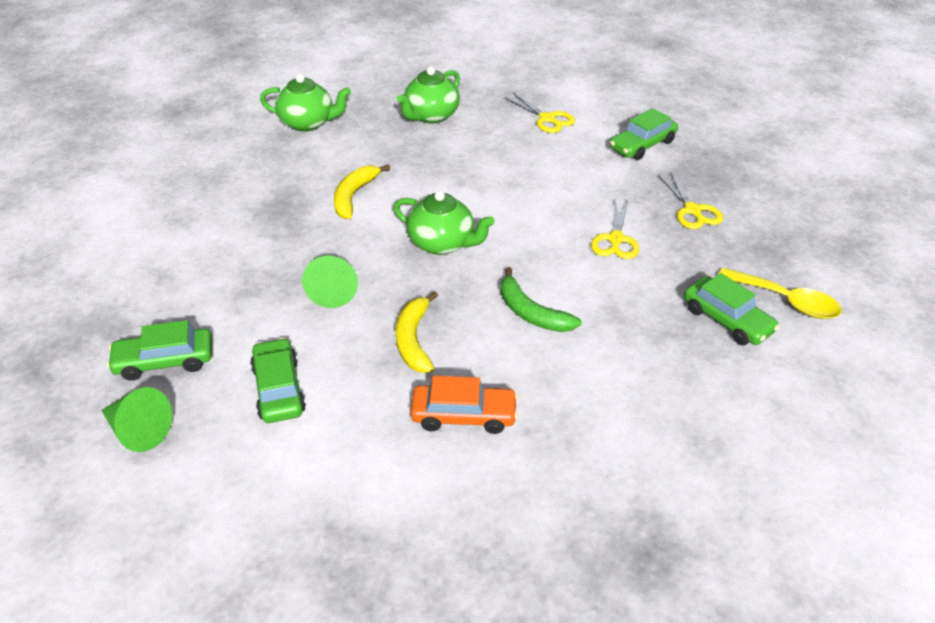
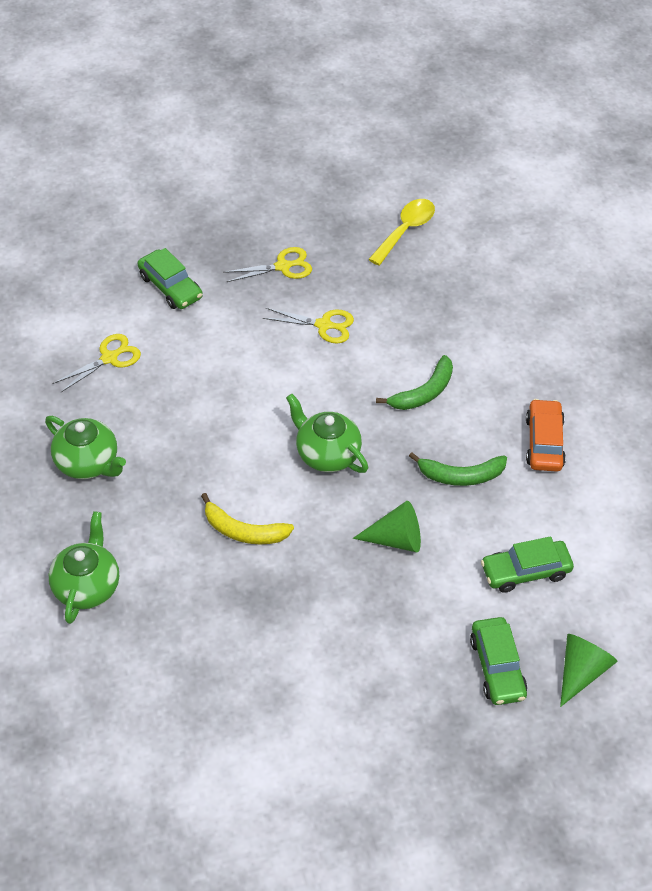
camera: 90 degrees left, 10 degrees up
green teapot [394,191,495,255] -> green teapot turned 75 degrees counterclockwise [286,394,368,473]
yellow banana [396,291,438,372] -> green banana [409,452,507,486]
green car [684,273,779,345] -> none

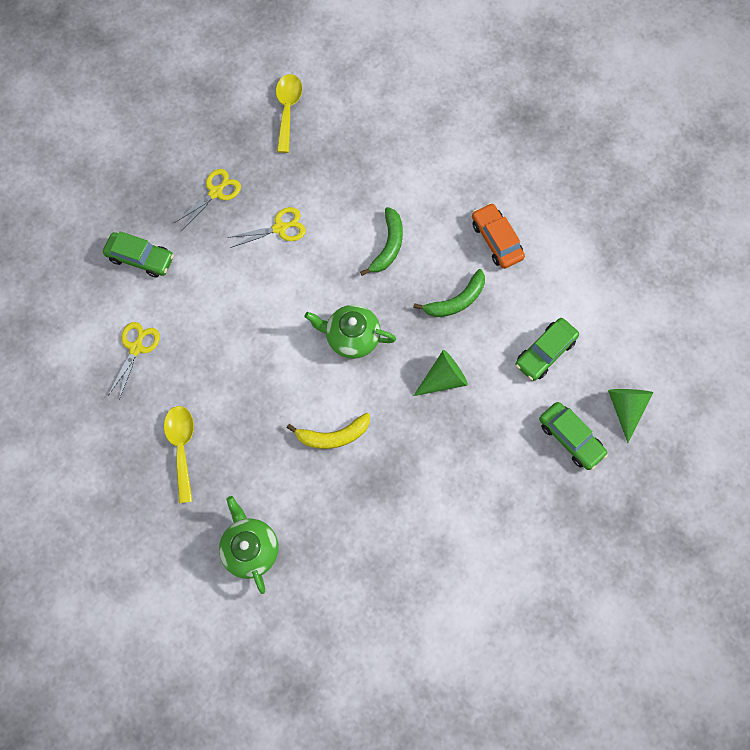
camera: 30 degrees left, 20 degrees up
green teapot [45,416,126,479] -> yellow spoon [164,406,194,503]

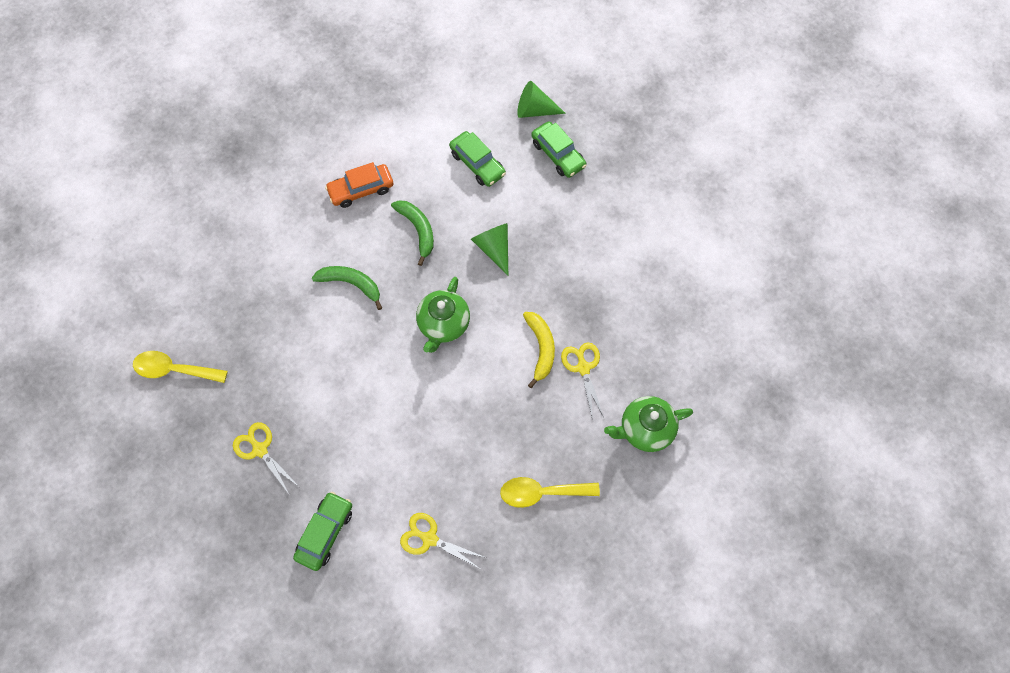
camera: 85 degrees left, 5 degrees down
yellow scissors [227,207,306,248] -> yellow scissors moved to [561,342,604,420]
green car [539,402,608,470] -> green car turned 90 degrees clockwise [531,121,587,178]

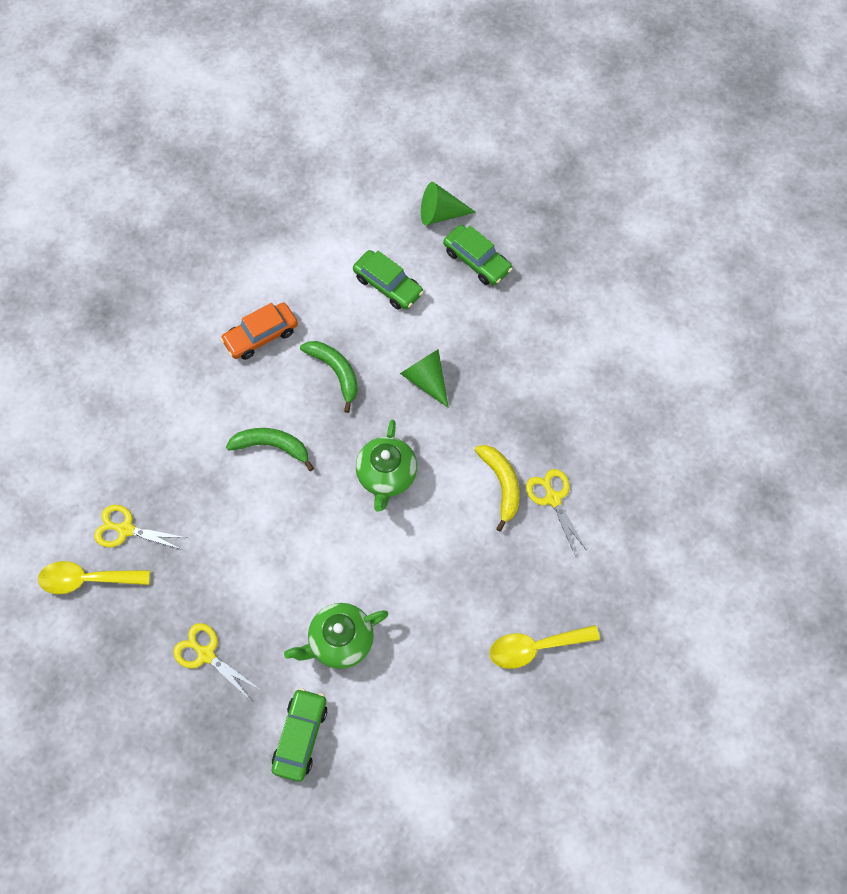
camera: 10 degrees left, 0 degrees up
yellow scissors [400,513,484,568] -> yellow scissors moved to [94,505,187,550]
green teapot [604,396,693,452] -> green teapot moved to [284,603,388,669]

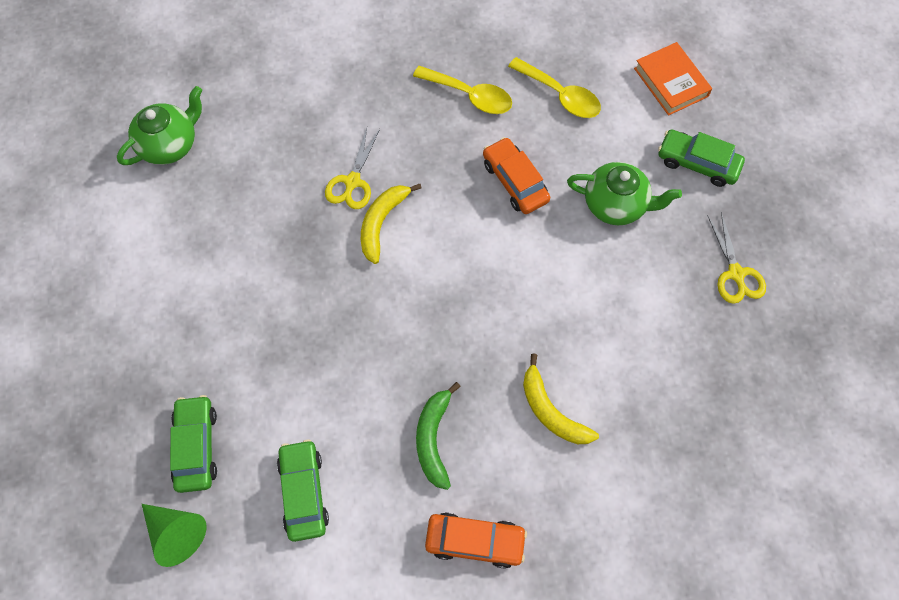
camera: 140 degrees left, 0 degrees up
yellow spoon [38,561,150,594] -> yellow spoon moved to [508,57,601,118]
yellow scissors [94,505,187,550] -> none
green banana [226,428,314,471] -> yellow banana [523,354,599,444]
green car [272,688,327,782] -> green car turned 60 degrees clockwise [658,129,745,187]
green teapot [356,420,417,512] -> green teapot moved to [117,86,202,165]
green cone [400,349,449,408] -> none
none -> orange car [483,137,550,214]
none -> orange book [634,42,712,116]

